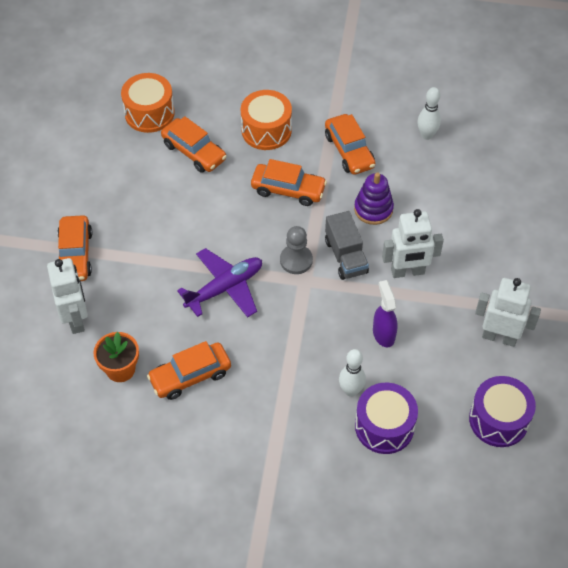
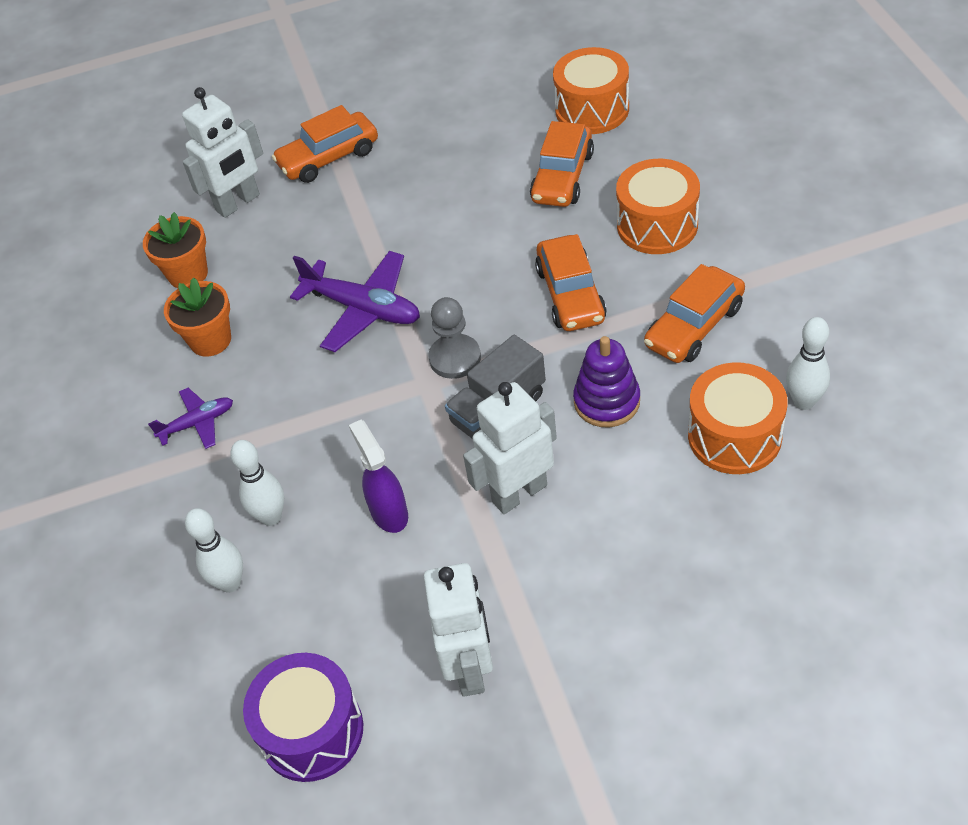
camera: 70 degrees right, 5 degrees down
orange car [147,341,231,400] -> orange flower pot [164,277,231,357]
purple drum [355,383,418,454] -> white bowling pin [185,508,243,593]
purple spray bottle [373,280,398,347] -> purple spray bottle turned 75 degrees counterclockwise [349,420,408,533]
white robot [382,209,444,278] -> white robot turned 90 degrees clockwise [463,382,557,514]
none -> purple plane [148,388,233,449]
none -> orange drum [688,362,788,474]

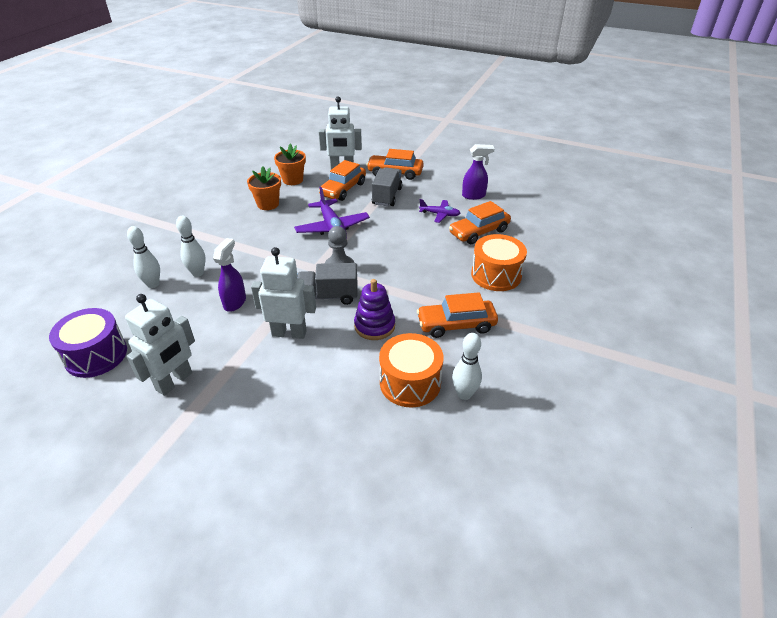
camera: 35 degrees right, 10 degrees down
purple plane [148,388,233,449] -> purple plane moved to [419,199,461,223]
orange car [535,234,607,331] -> orange car moved to [319,160,366,201]
orange drum [553,47,629,134] -> none
none -> grey truck [372,168,402,206]
none -> purple spray bottle [462,144,495,200]

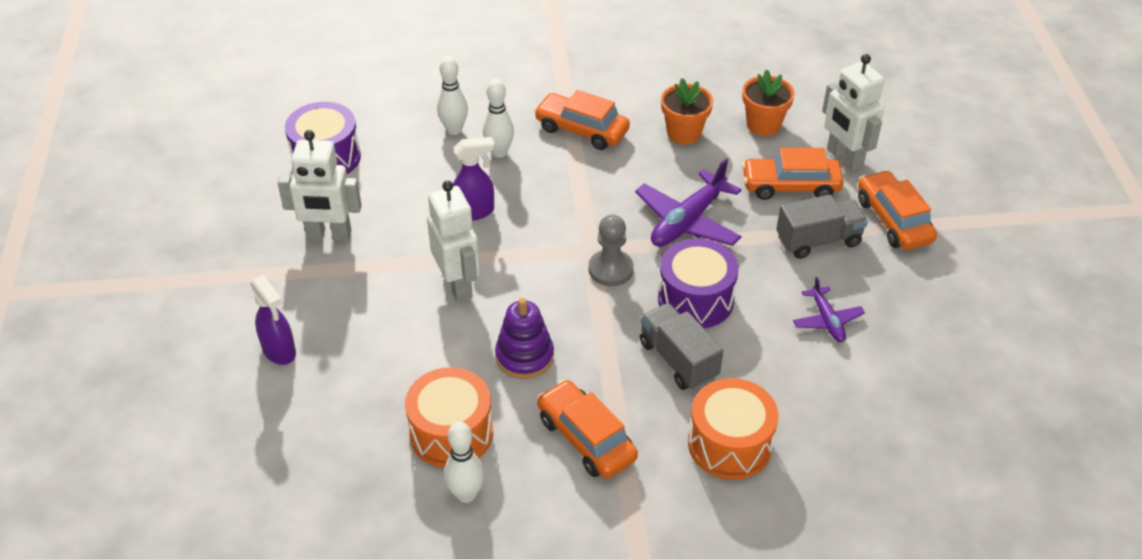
camera: 60 degrees right, 5 degrees up
grey truck [297,263,357,305] -> grey truck moved to [640,303,723,390]
orange car [449,201,511,244] -> orange car moved to [534,90,630,150]
purple spray bottle [462,144,495,200] -> purple spray bottle moved to [250,275,296,365]
none -> purple drum [658,238,739,328]

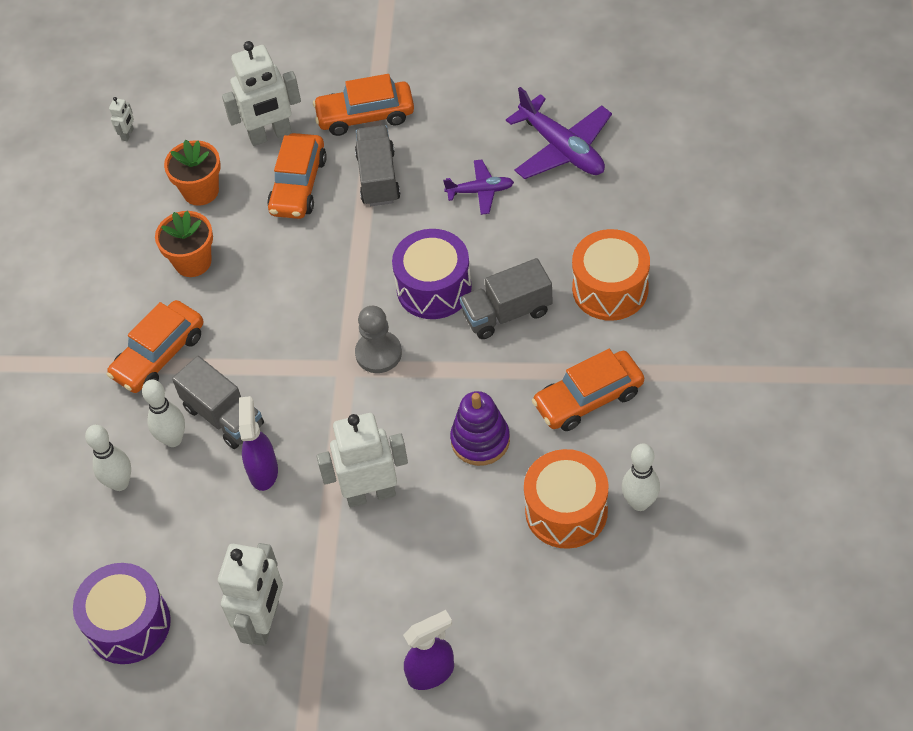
camera: 75 degrees left, 10 degrees up
purple plane [635,158,741,247] -> purple plane moved to [506,87,612,179]
none -> white robot [109,97,134,141]
none -> grey truck [172,356,264,449]

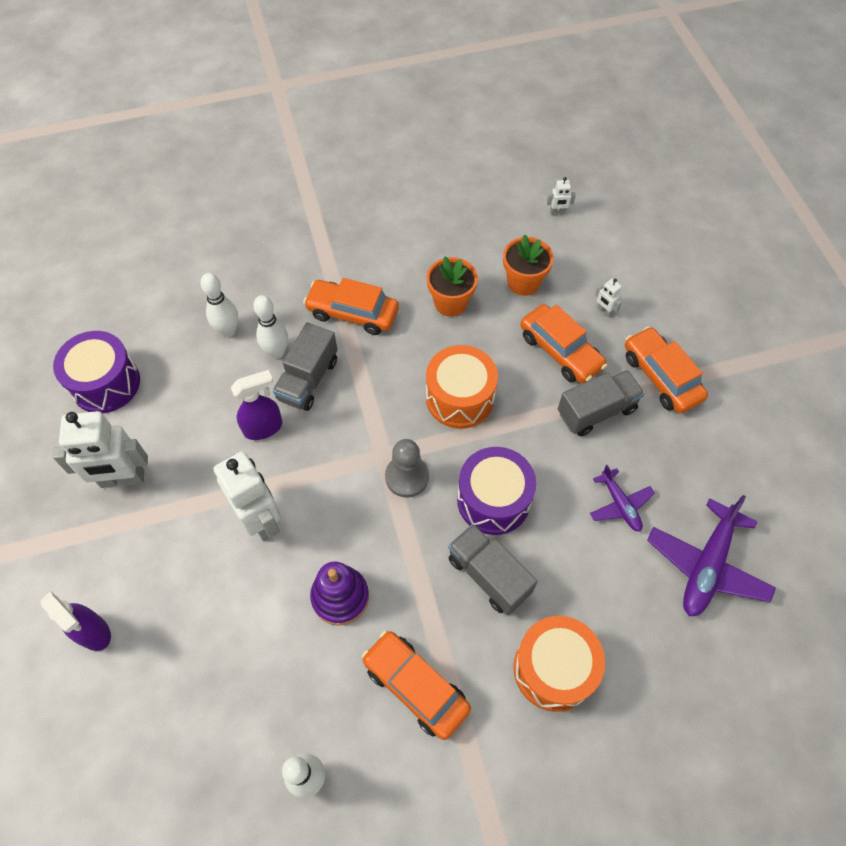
camera: 65 degrees right, 5 degrees up
white robot [222,41,301,146] -> white robot [595,278,622,317], size x0.42
orange car [267,133,327,219] -> orange car turned 120 degrees counterclockwise [520,304,607,384]
orange drum [524,449,608,549] -> orange drum moved to [426,345,498,429]

